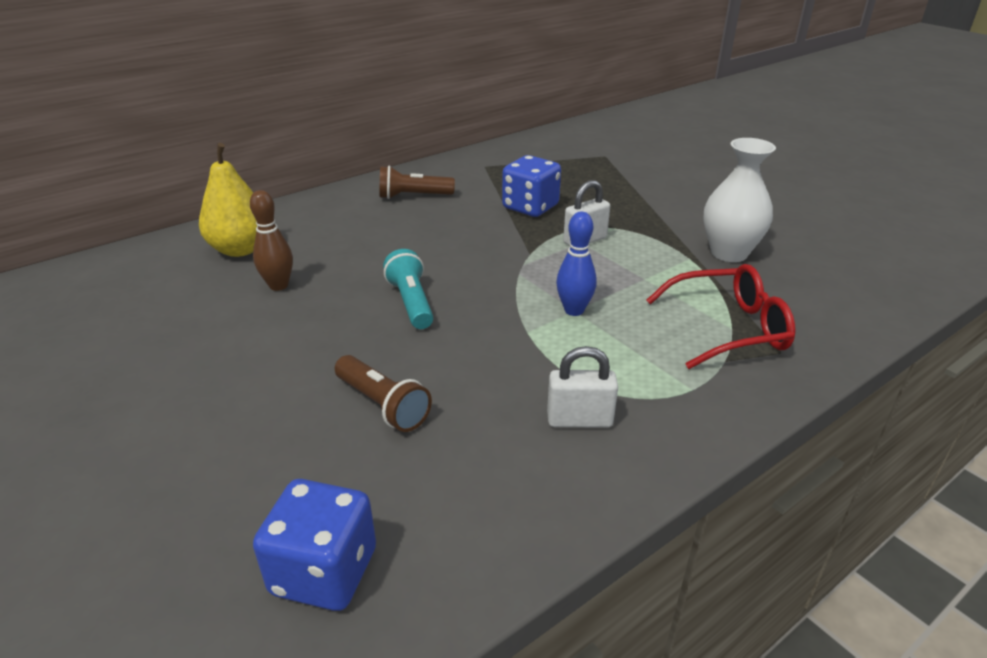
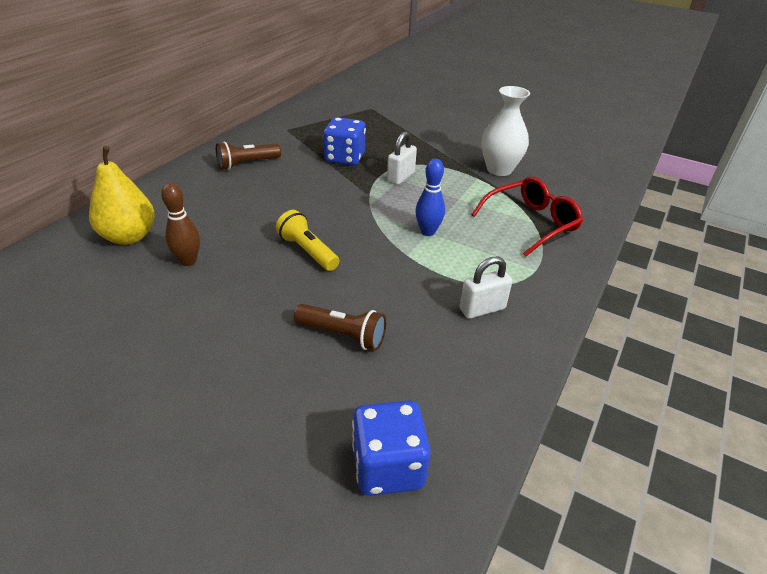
camera: 25 degrees left, 5 degrees up
turquoise flashlight [383,249,434,329] -> yellow flashlight [276,210,339,271]

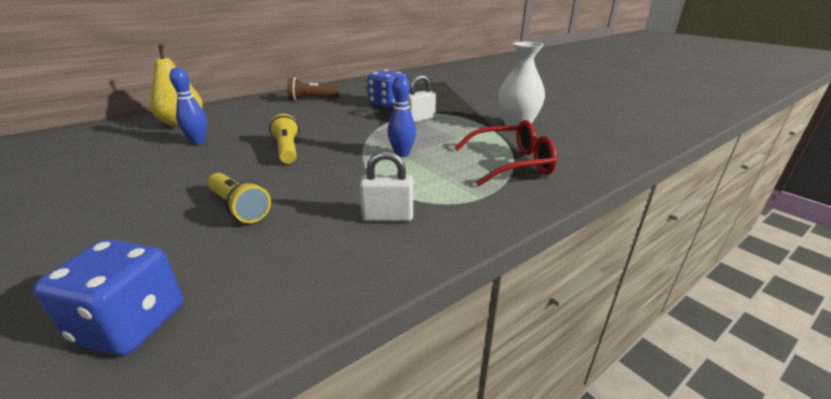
camera: 25 degrees right, 10 degrees down
brown bowling pin [161,183,200,266] -> blue bowling pin [170,67,207,144]
brown flashlight [294,304,386,351] -> yellow flashlight [208,173,271,223]

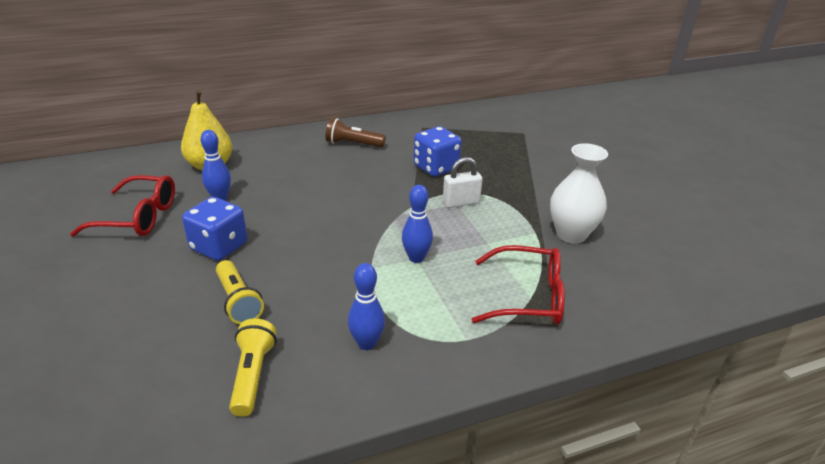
camera: 15 degrees right, 5 degrees up
blue dice [33,239,183,356] -> blue dice moved to [182,197,247,261]
yellow flashlight [269,114,299,164] -> yellow flashlight moved to [229,318,277,417]
white padlock [359,151,413,221] -> blue bowling pin [348,263,385,350]
none -> red glasses [70,175,175,237]

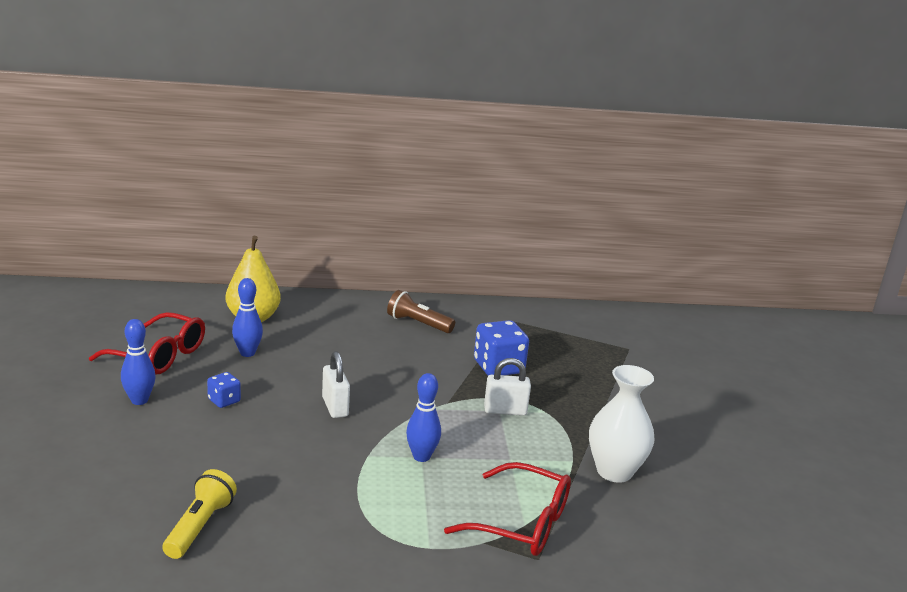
camera: 15 degrees right, 10 degrees down
blue dice [182,197,247,261] -> blue dice [207,372,241,408], size x0.54
yellow flashlight [216,260,264,324] -> none
blue bowling pin [348,263,385,350] -> blue bowling pin moved to [121,319,156,405]
none -> white padlock [322,351,350,418]

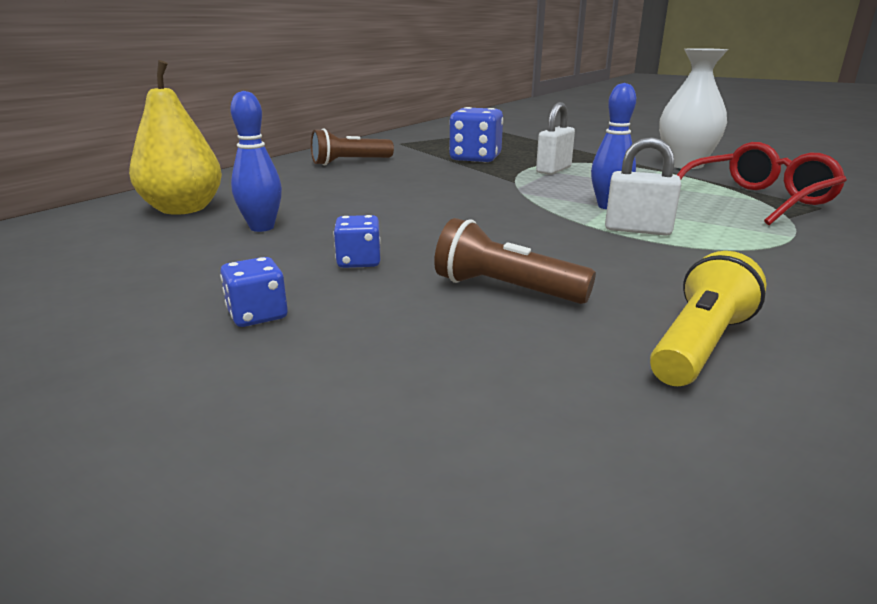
camera: 50 degrees left, 0 degrees up
red glasses [89,312,205,374] -> none
blue bowling pin [121,319,156,405] -> blue dice [220,257,288,327]
yellow flashlight [163,469,237,559] -> yellow flashlight turned 75 degrees clockwise [650,251,766,386]
white padlock [322,351,350,418] -> white padlock moved to [605,137,681,236]
none -> brown flashlight [434,218,596,304]

